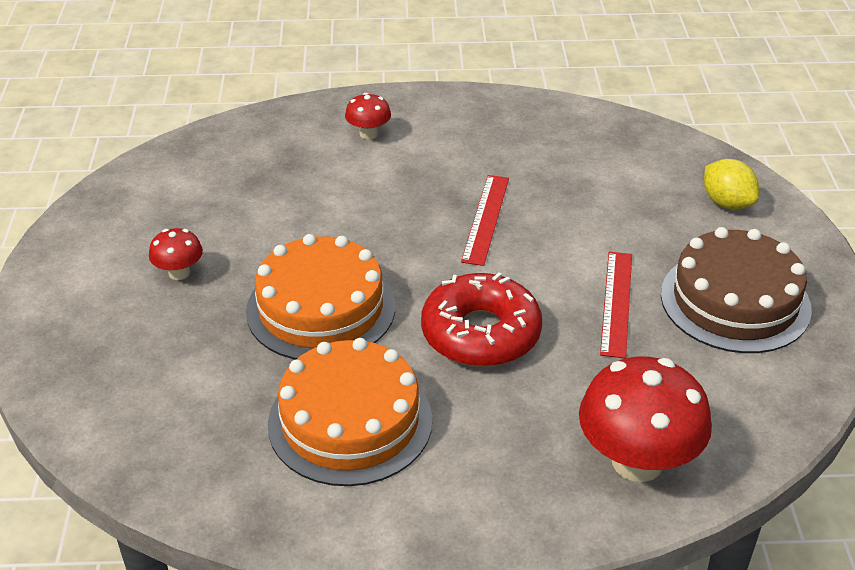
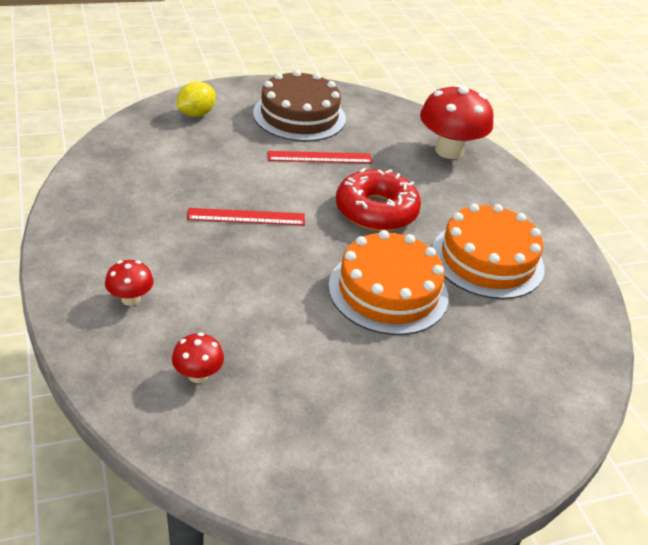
camera: 110 degrees left, 0 degrees up
red mushroom [149,228,203,280] -> red mushroom moved to [172,333,224,383]

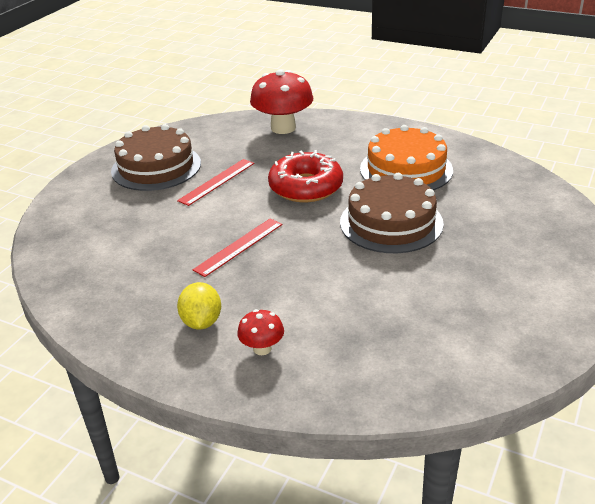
camera: 40 degrees left, 5 degrees down
red mushroom [172,333,224,383] -> none
yellow lemon [177,81,216,117] -> yellow lemon moved to [177,282,221,329]
orange cake [328,230,448,335] -> brown cake [340,173,444,253]

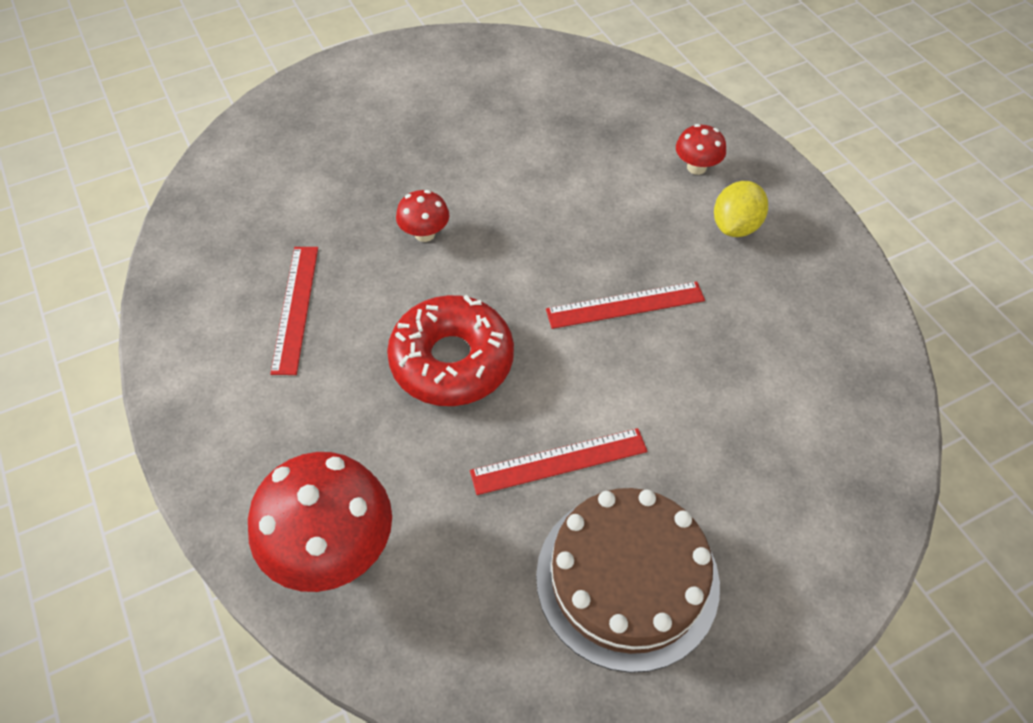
camera: 145 degrees left, 20 degrees up
brown cake [340,173,444,253] -> red mushroom [396,190,450,242]
orange cake [360,125,453,190] -> red ruler [270,247,318,375]

